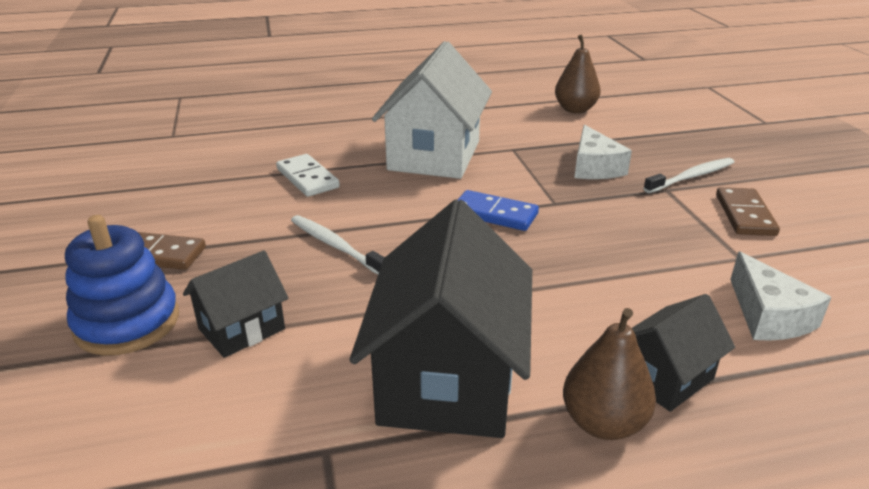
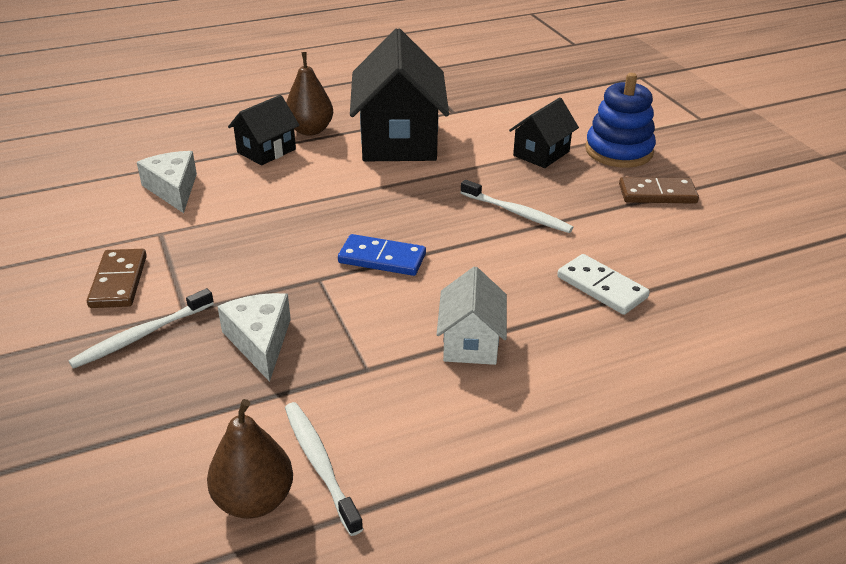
camera: 170 degrees right, 5 degrees up
white house [372,41,492,179] -> white house [437,267,507,365], size x0.52
none -> white toothbrush [285,402,363,536]

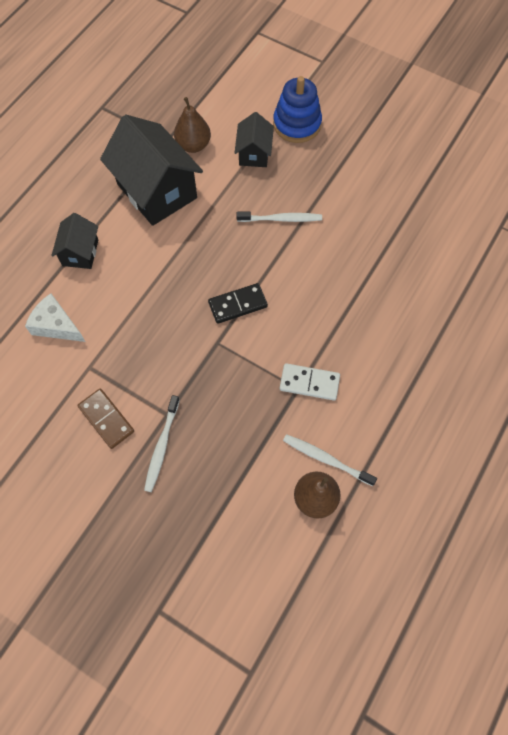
camera: 35 degrees left, 30 degrees up
white cheese [217,293,291,382] -> none
brown pear [286,52,333,136] -> brown pear moved to [174,97,211,153]
blue domino [338,234,426,276] -> black domino [208,283,268,324]
white house [437,267,507,365] -> none
white domino [557,254,650,315] -> white domino moved to [279,363,340,401]
brown domino [619,177,699,204] -> none

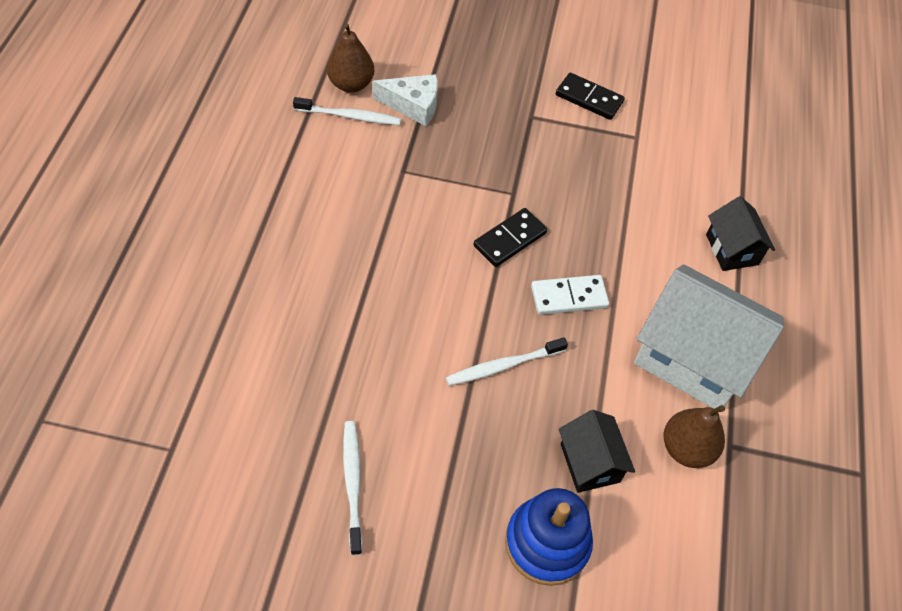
camera: 155 degrees right, 10 degrees down
white cheese [25,293,85,342] -> white cheese moved to [372,74,438,126]
brown domino [78,389,134,449] -> black domino [556,73,625,120]
black house [100,114,203,226] -> white house [634,264,784,409]
white toothbrush [144,395,180,492] -> white toothbrush moved to [343,421,363,555]
white domino [279,363,340,401] -> white domino moved to [531,275,609,315]

